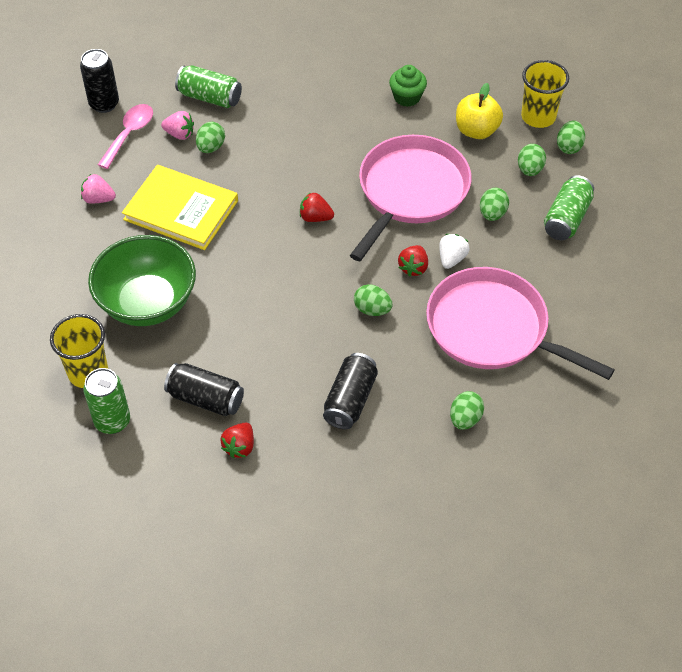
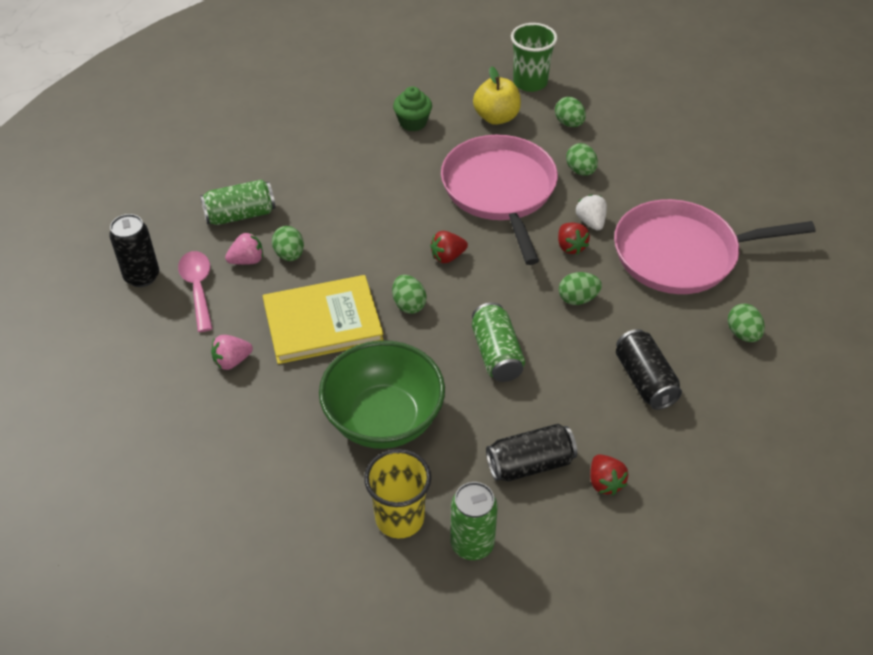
camera: 40 degrees left, 5 degrees down
yellow cup [521,60,569,128] -> green cup [511,23,557,92]
green can [544,175,594,240] -> green can moved to [472,302,525,382]
green egg [557,120,585,154] -> green egg moved to [392,275,427,314]

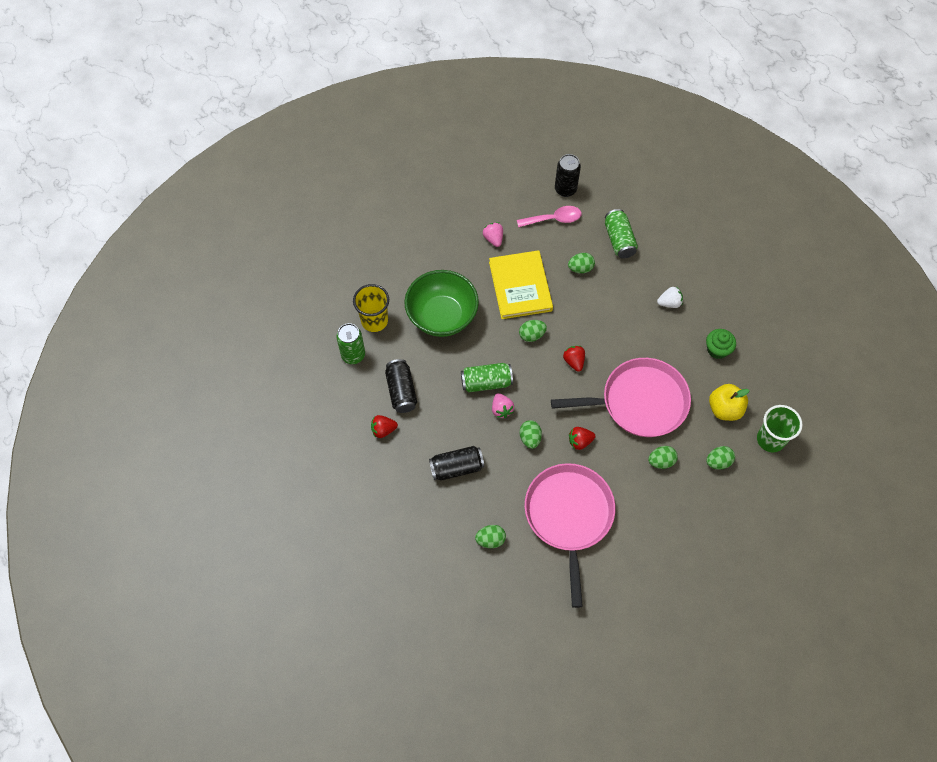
camera: 95 degrees right, 15 degrees up
pink strawberry [225,232,263,265] -> pink strawberry moved to [492,393,514,418]
white strawberry [576,194,607,231] -> white strawberry moved to [657,287,683,308]

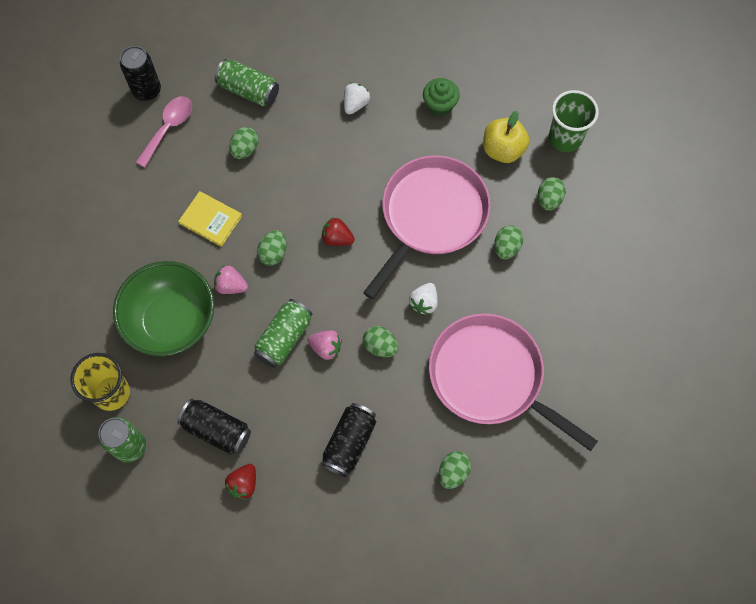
camera: 50 degrees left, 5 degrees up
pink strawberry [483,223,503,247] -> pink strawberry moved to [214,265,248,294]
yellow book [489,250,553,319] -> yellow book [178,191,242,247], size x0.57
red strawberry [569,427,595,450] -> white strawberry [409,283,438,315]

